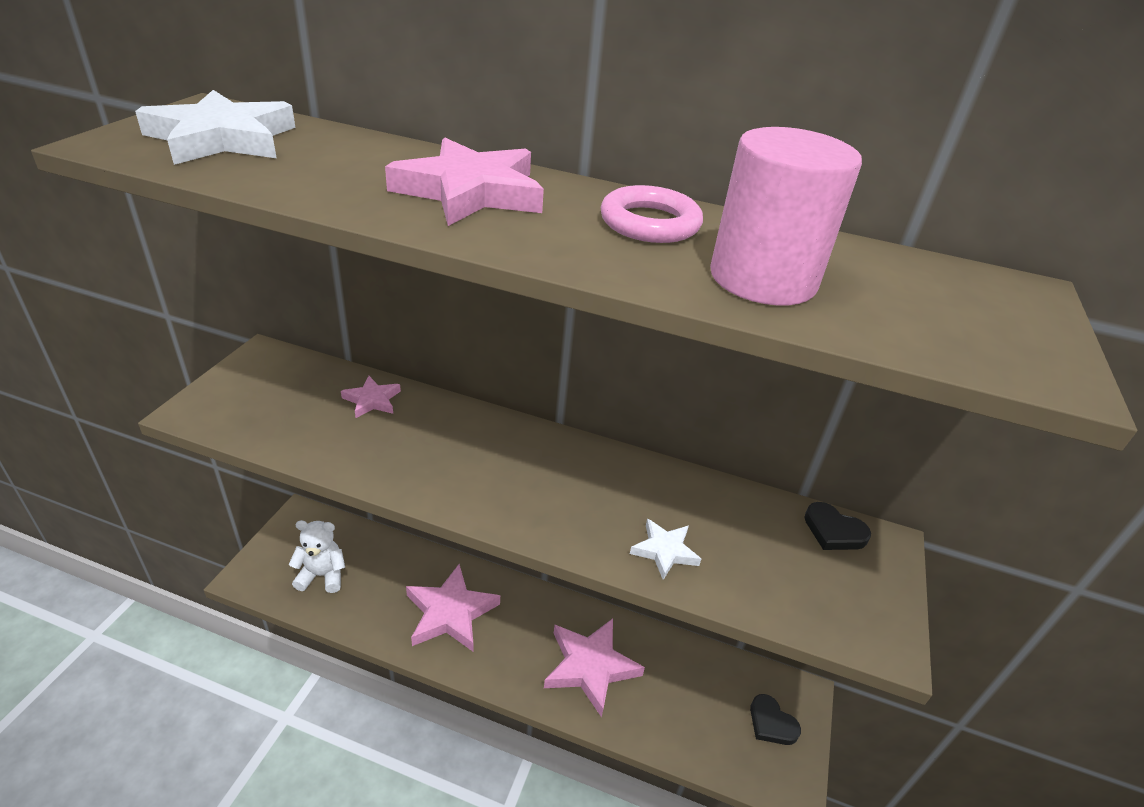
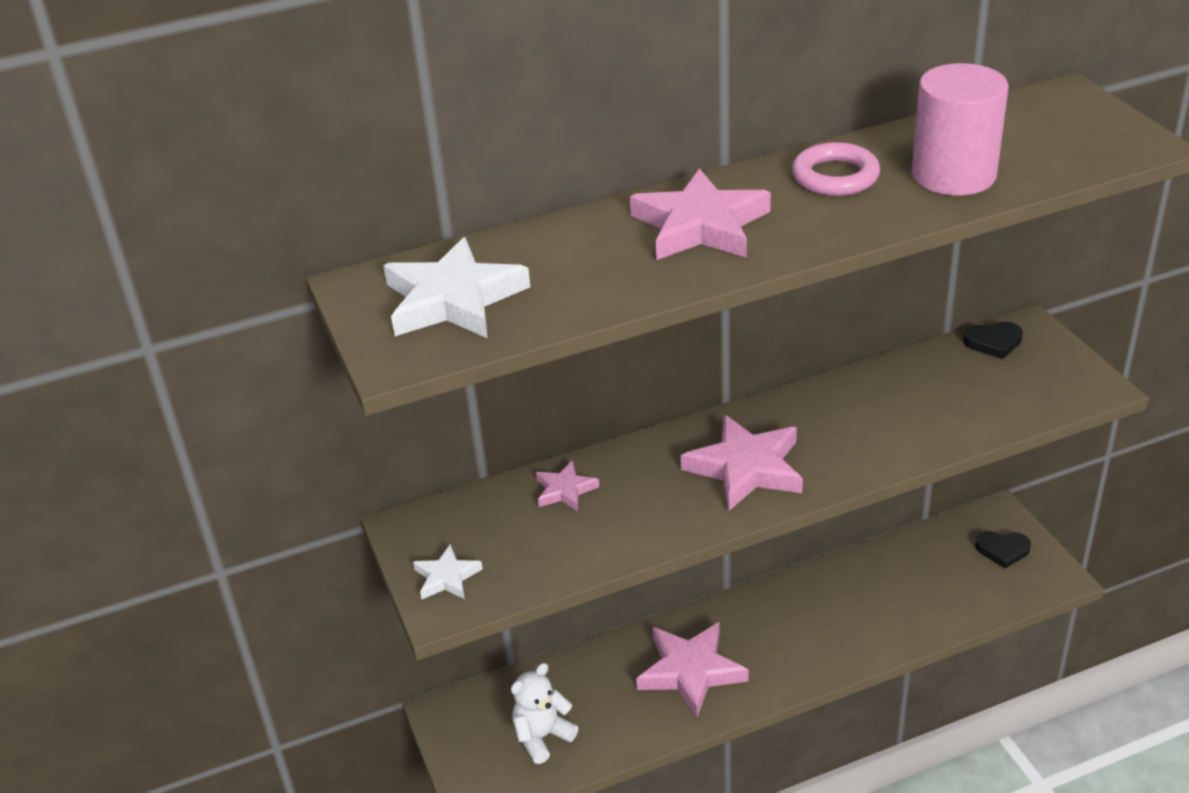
camera: 35 degrees left, 0 degrees up
pink star [544,619,645,718] -> pink star moved to [681,414,803,512]
white star [630,518,701,580] -> white star moved to [413,544,483,599]

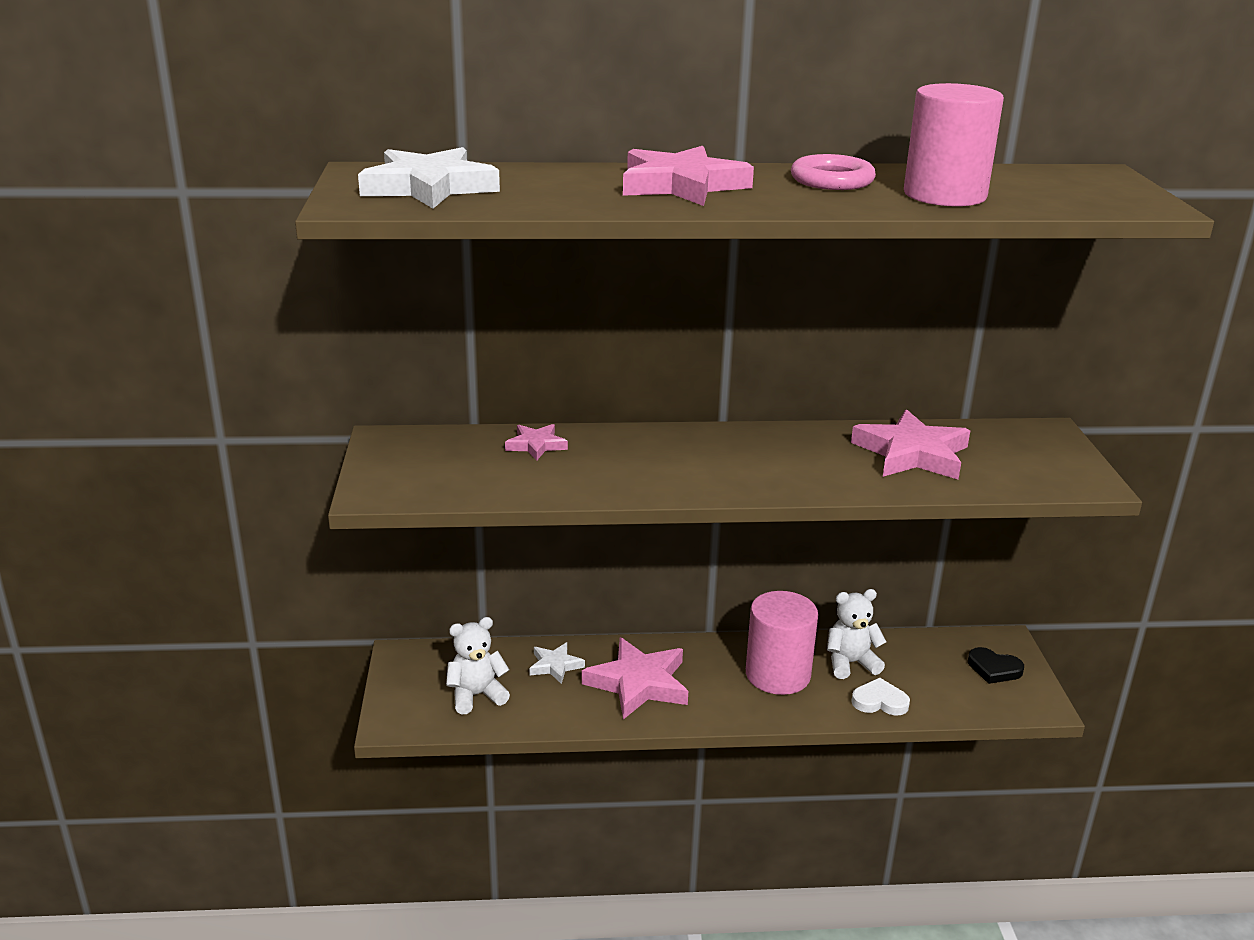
camera: 15 degrees right, 10 degrees down
white star [413,544,483,599] -> white star moved to [529,642,585,684]
pink star [681,414,803,512] -> pink star moved to [851,409,970,479]
black heart [963,322,1023,359] -> none
none -> pink cylinder [746,591,818,695]
none -> white teddy bear [827,589,886,679]
none -> white heart [851,678,910,716]

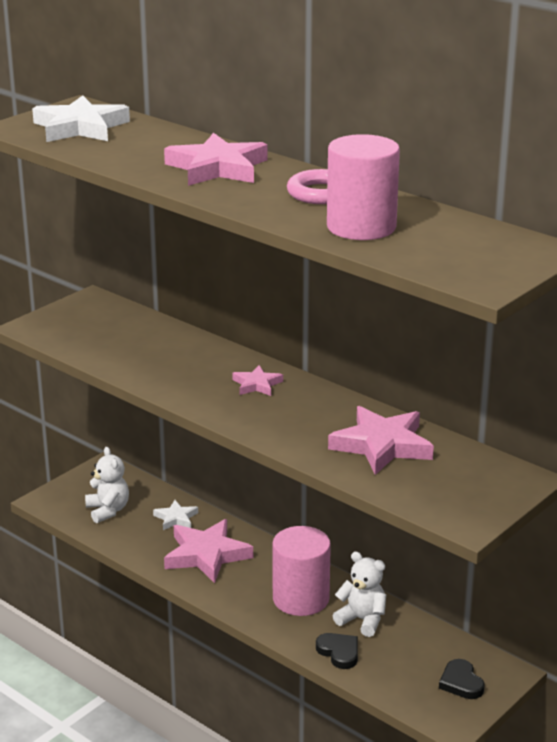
camera: 45 degrees right, 0 degrees up
white teddy bear [446,617,510,714] -> white teddy bear turned 45 degrees clockwise [85,447,129,523]
pink star [505,424,568,461] -> pink star moved to [232,365,283,396]
white heart [851,678,910,716] -> black heart [316,633,358,669]

